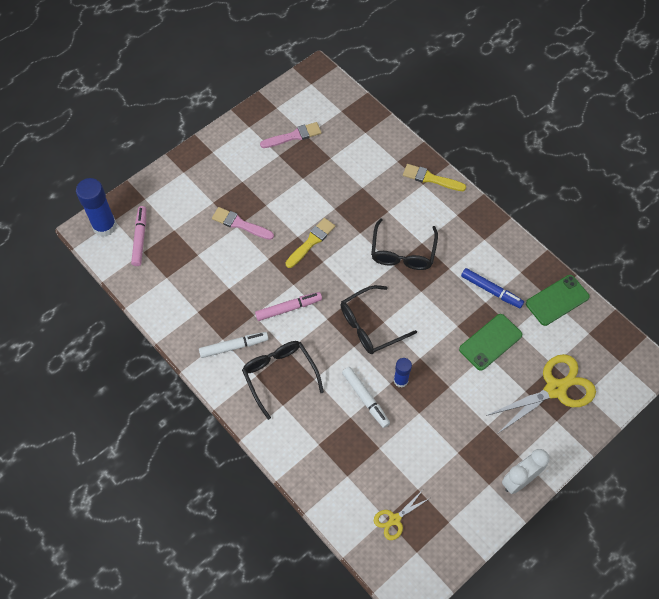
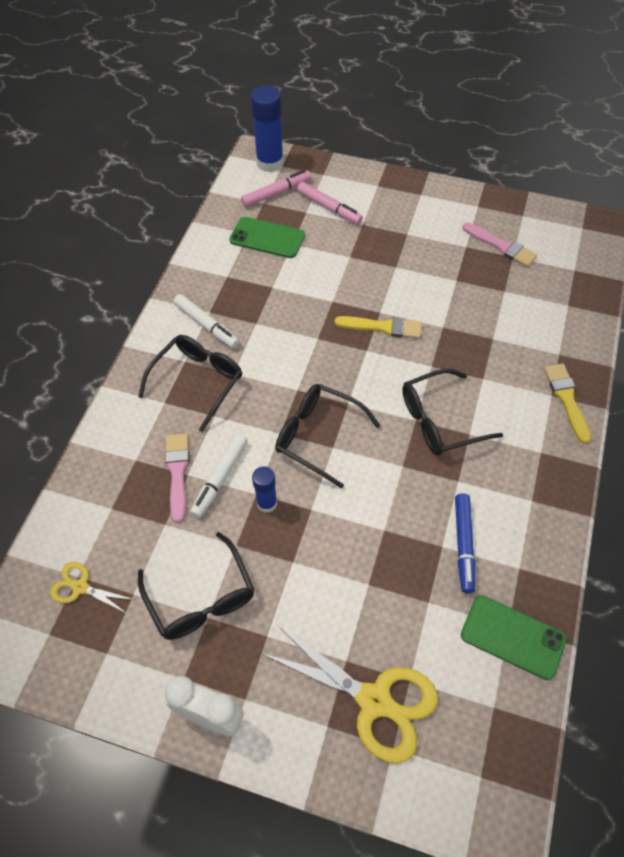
camera: 60 degrees right, 5 degrees down
pink brush [212,207,274,240] -> pink brush moved to [165,434,189,523]
pink marker [255,292,322,321] -> pink marker moved to [297,182,363,224]
green phone [459,314,522,371] -> green phone moved to [229,217,305,258]
none -> black glasses [138,532,254,640]

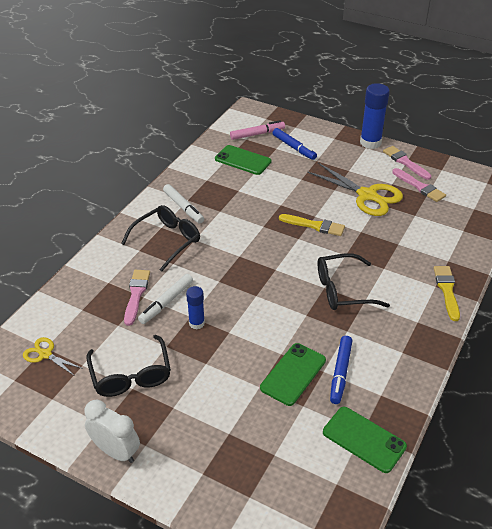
camera: 10 degrees right, 15 degrees down
blue glue stick [250,85,284,172] -> blue glue stick moved to [360,83,390,149]
yellow scissors [261,625,438,764] -> yellow scissors moved to [307,163,403,216]
black glasses [275,384,381,489] -> none
pink marker [297,182,363,224] -> blue marker [273,128,317,160]
none -> green phone [260,343,326,406]
none -> pink brush [383,146,432,180]

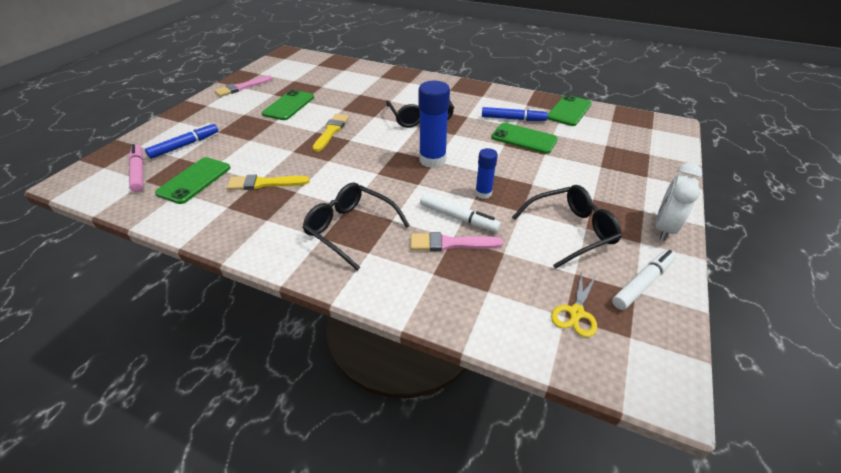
camera: 95 degrees left, 0 degrees up
white marker [163,184,204,224] -> white marker moved to [612,250,676,310]
yellow scissors [307,163,403,216] -> green phone [262,90,314,120]
blue glue stick [360,83,390,149] -> blue glue stick moved to [419,81,450,168]
pink brush [392,168,446,202] -> none
yellow brush [433,266,460,321] -> yellow brush moved to [227,175,310,190]

